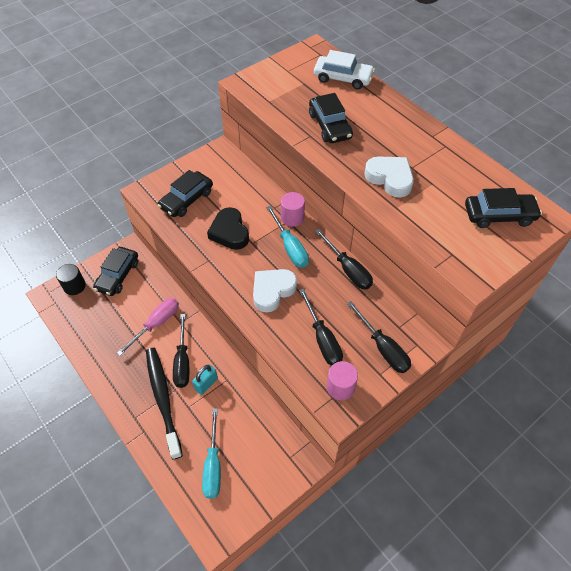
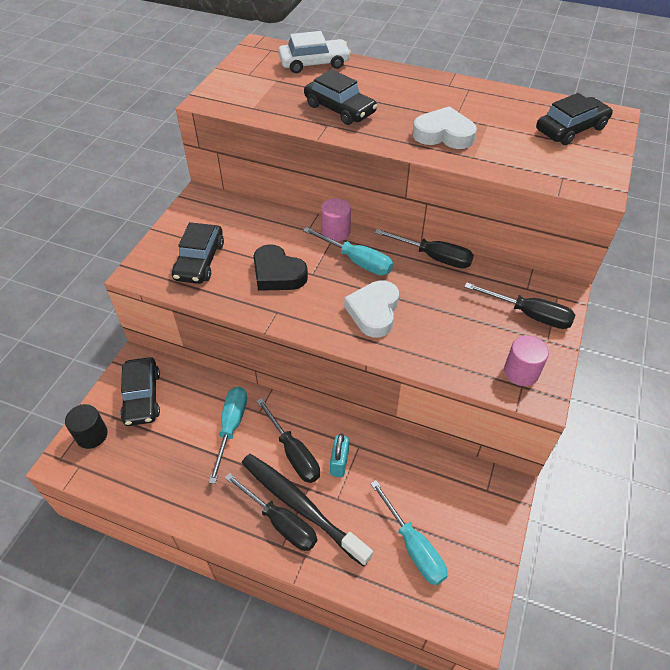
camera: 30 degrees left, 5 degrees down
pink screwdriver [117,298,179,356] -> turquoise screwdriver [208,387,247,484]
black screwdriver [299,289,343,366] -> black screwdriver moved to [225,473,317,551]

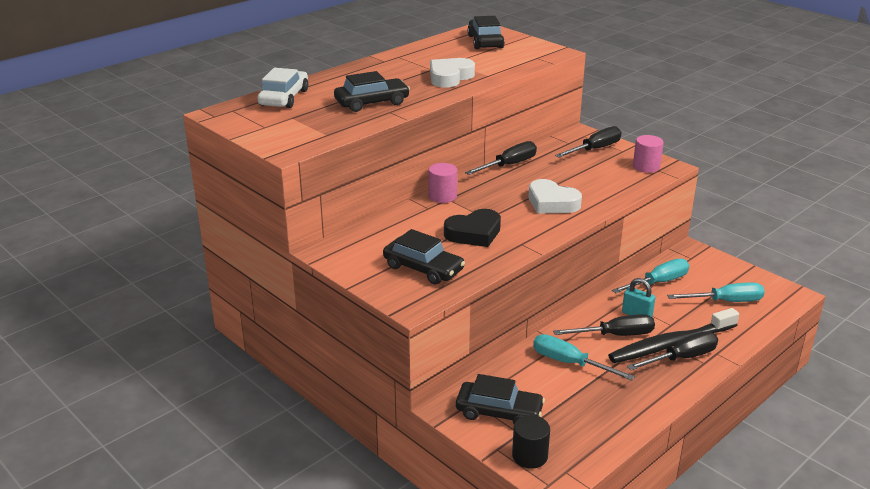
camera: 65 degrees left, 20 degrees down
turquoise screwdriver [303,227,393,275] -> turquoise screwdriver moved to [612,258,689,293]

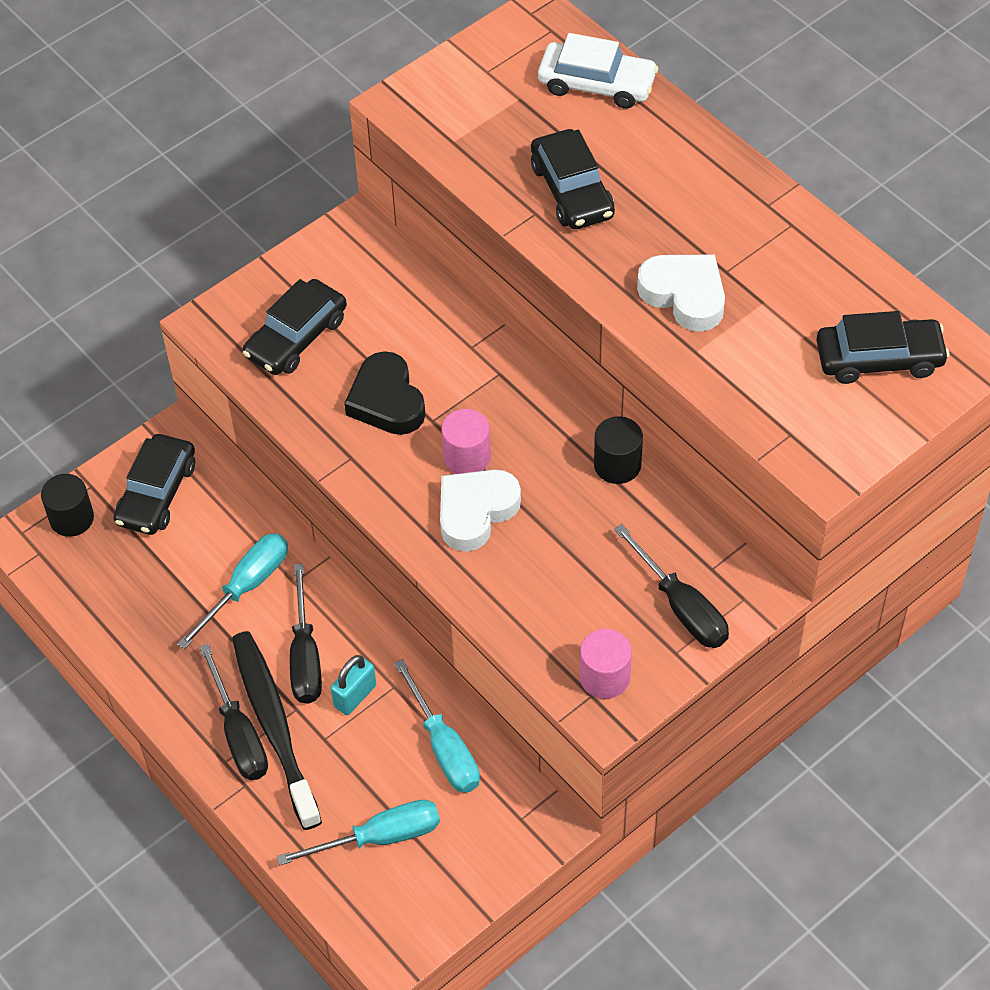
camera: 95 degrees right, 25 degrees up
pink cylinder [428,163,457,203] -> pink cylinder moved to [441,409,491,474]
black screwdriver [465,141,537,175] -> black cylinder [594,416,643,484]
turquoise screwdriver [667,282,765,302] -> turquoise screwdriver turned 105 degrees counterclockwise [277,800,440,866]

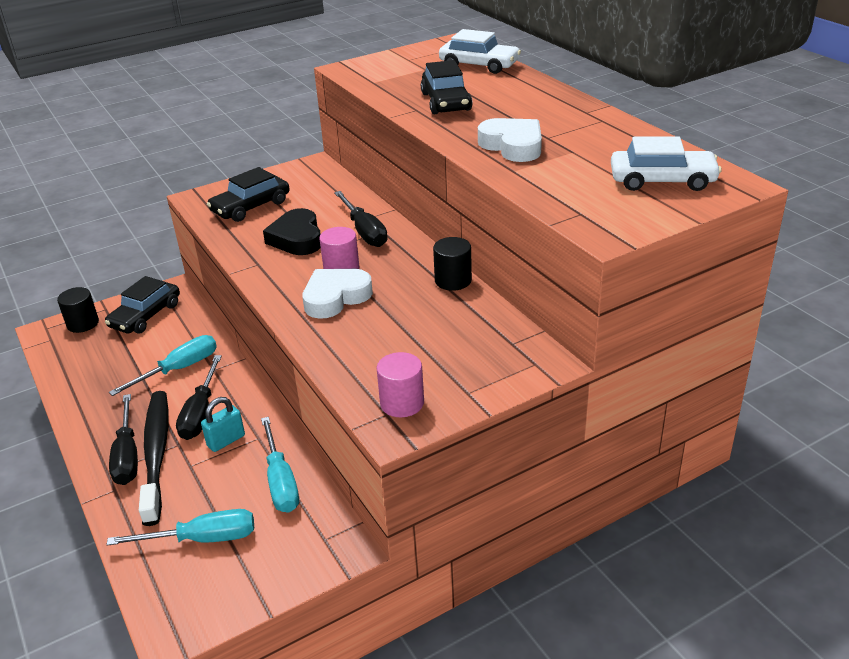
camera: 10 degrees right, 20 degrees down
black screwdriver [614,524,729,648] -> black screwdriver moved to [334,191,388,247]
black car [816,311,949,384] -> white car [611,137,722,191]

